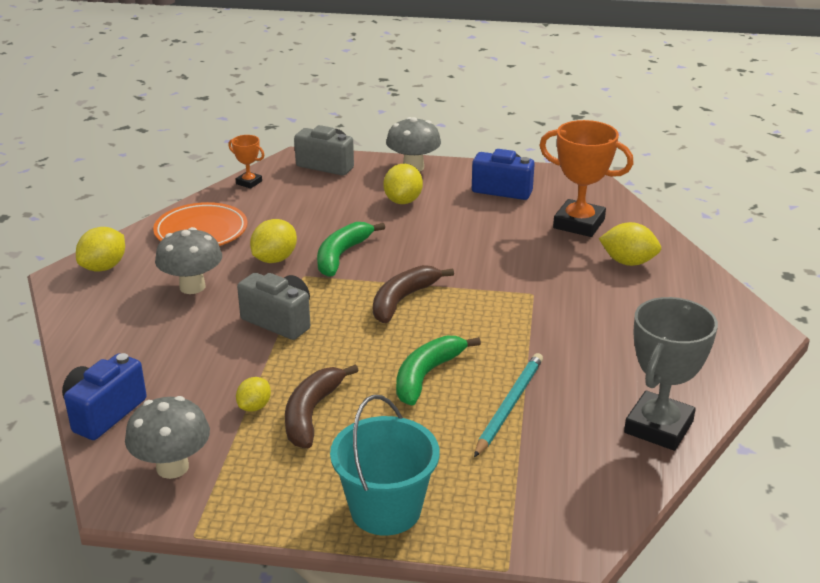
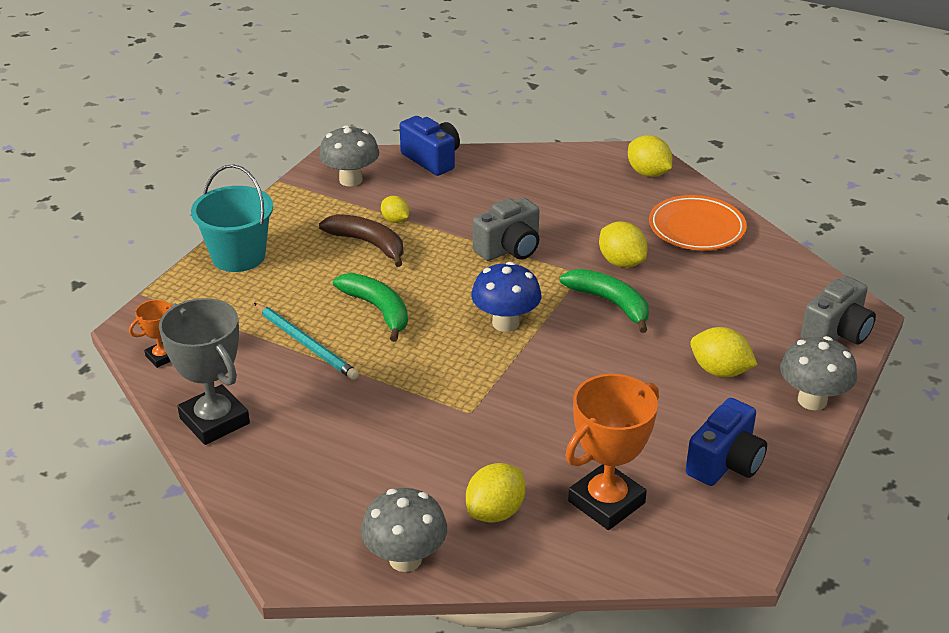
camera: 110 degrees right, 5 degrees up
grey mushroom [155,227,222,294] -> grey mushroom moved to [361,488,447,572]
orange trophy [228,135,264,189] -> orange trophy moved to [129,300,173,368]
brown banana [373,265,454,323] -> blue mushroom [471,262,541,332]

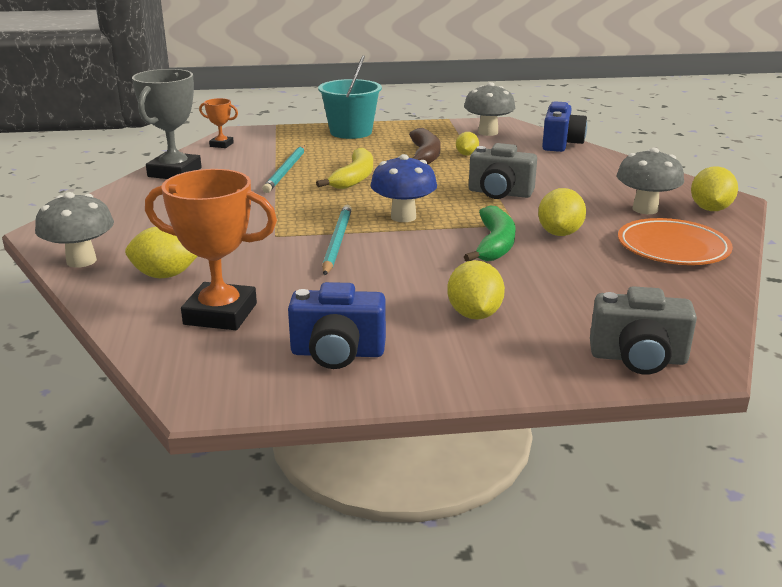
camera: 55 degrees right, 10 degrees down
green banana [333,273,408,342] -> yellow banana [316,148,373,189]
grey mushroom [780,336,857,410] -> grey mushroom moved to [617,148,684,214]
none -> turquoise pencil [322,205,352,276]

